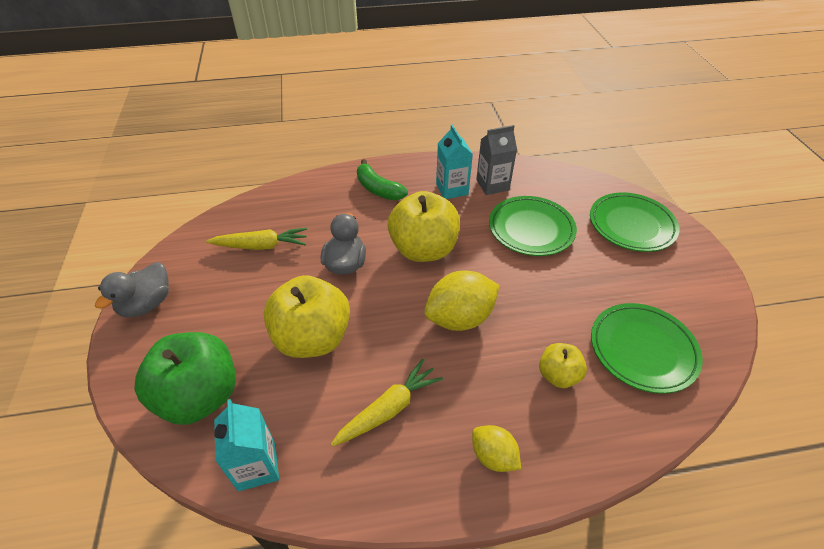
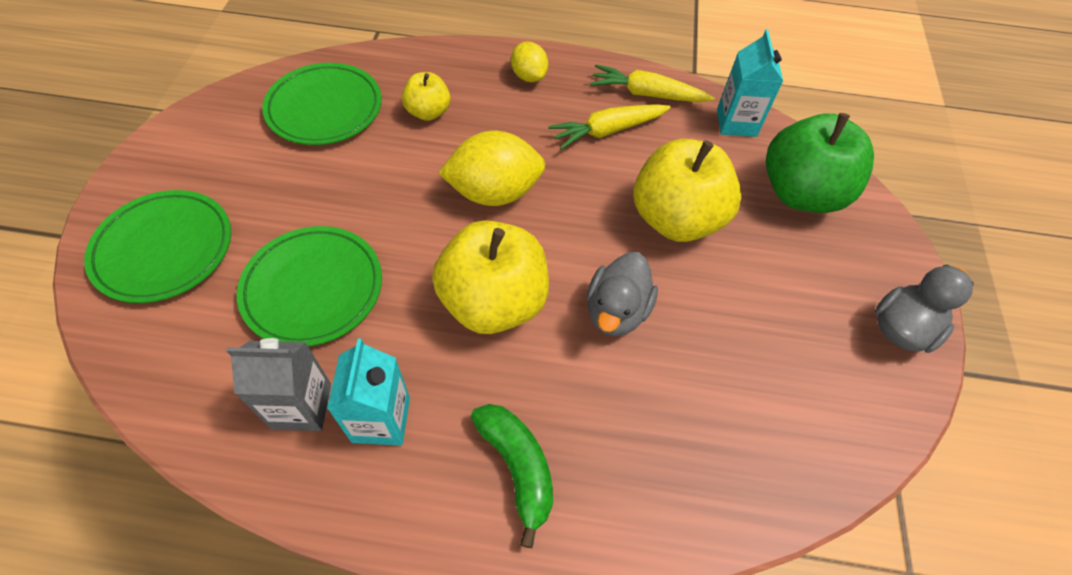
camera: 165 degrees left, 10 degrees up
yellow carrot [206,228,307,250] -> yellow carrot moved to [590,65,714,102]

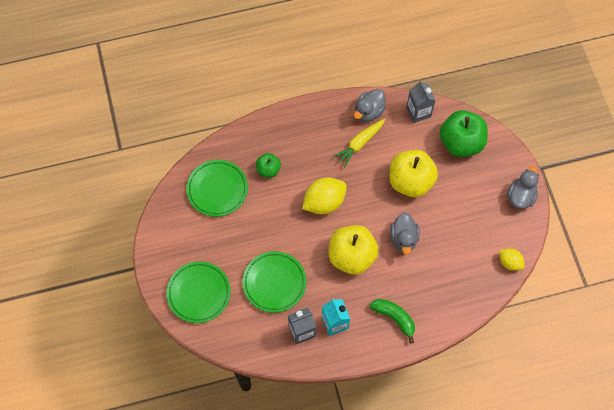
camera: 20 degrees left, 10 degrees up
yellow apple [402,72,451,121] -> green apple [256,153,281,178]
yellow lemon [511,41,548,82] -> yellow lemon moved to [499,248,525,271]
yellow carrot [590,65,714,102] -> grey duck [354,89,386,122]
turquoise carton [717,30,783,137] -> grey carton [406,80,436,123]

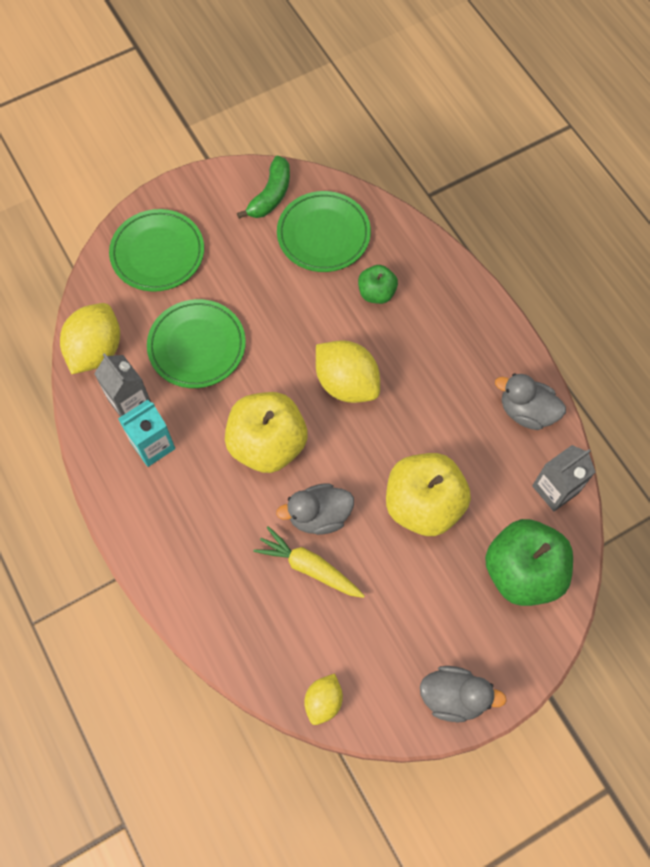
camera: 75 degrees right, 0 degrees up
yellow carrot [333,119,385,167] -> yellow carrot moved to [253,526,365,598]
green banana [370,299,415,344] -> green banana moved to [237,155,290,219]
none -> yellow lemon [60,303,120,374]

